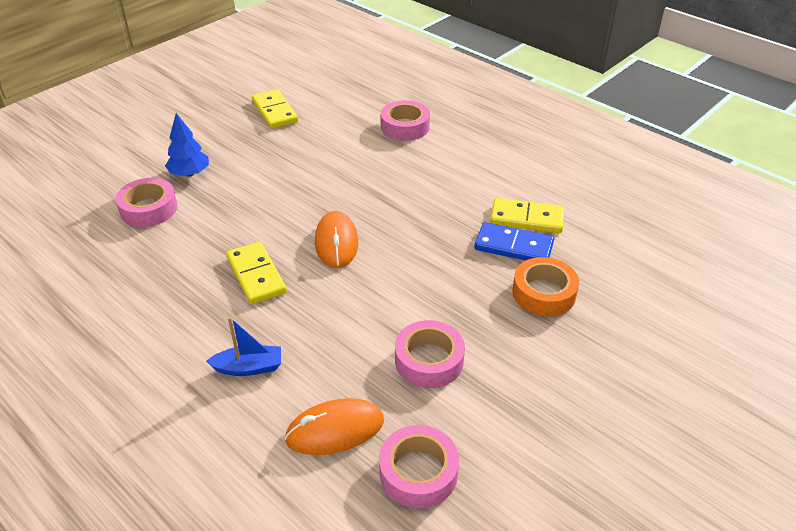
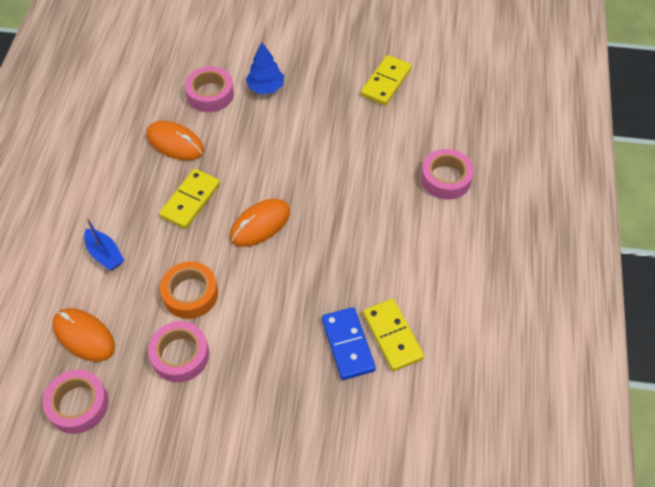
camera: 55 degrees right, 15 degrees up
orange tape [512,257,579,316] -> orange tape moved to [160,261,218,319]
none -> orange mouse [146,121,204,161]

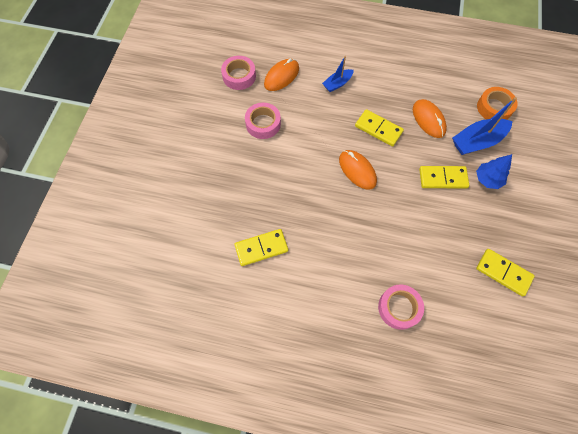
camera: 95 degrees right, 10 degrees up
orange mouse [146,121,204,161] -> orange mouse turned 60 degrees counterclockwise [413,99,447,138]
orange tape [160,261,218,319] -> orange tape moved to [477,87,518,120]
pink tape [185,66,234,112] -> blue boat [452,97,517,155]
blue domino [322,307,376,380] -> none
none -> yellow domino [419,166,469,189]

